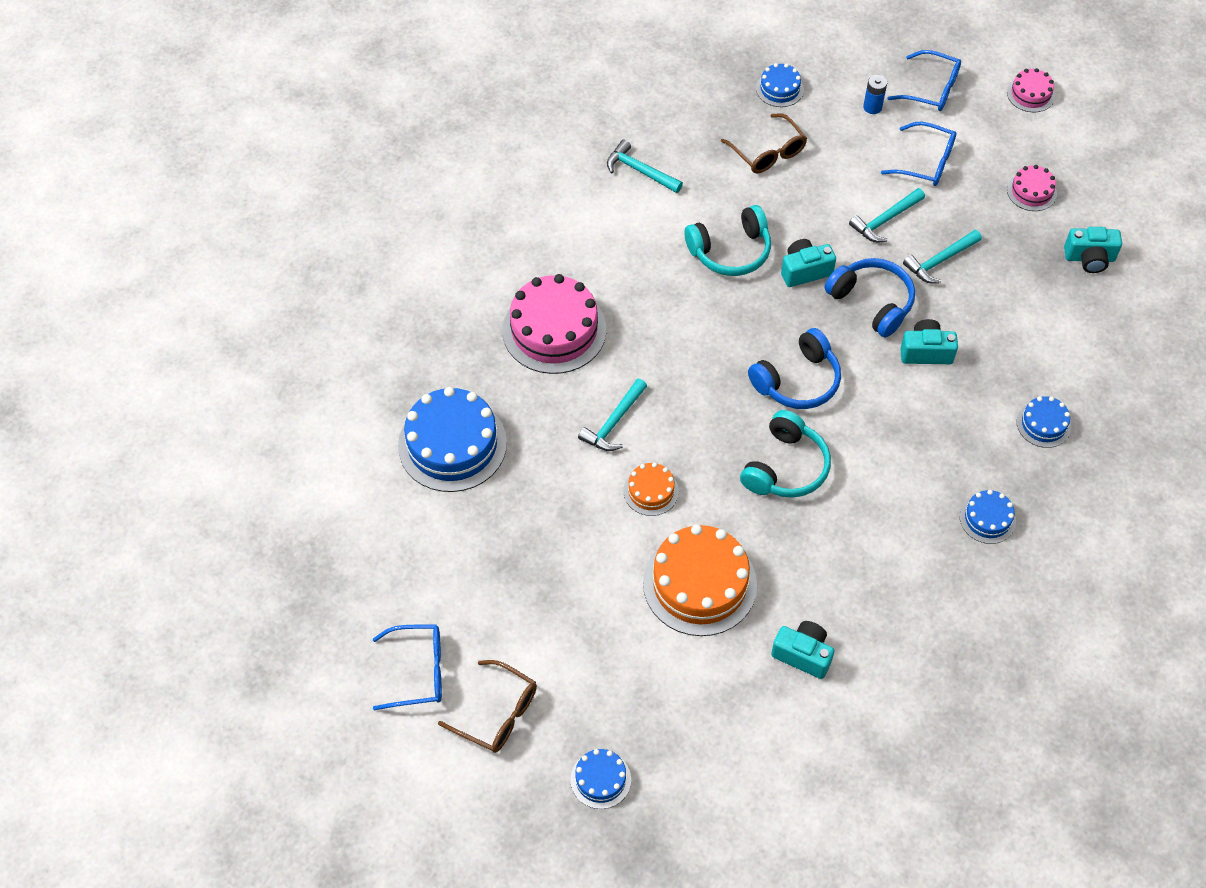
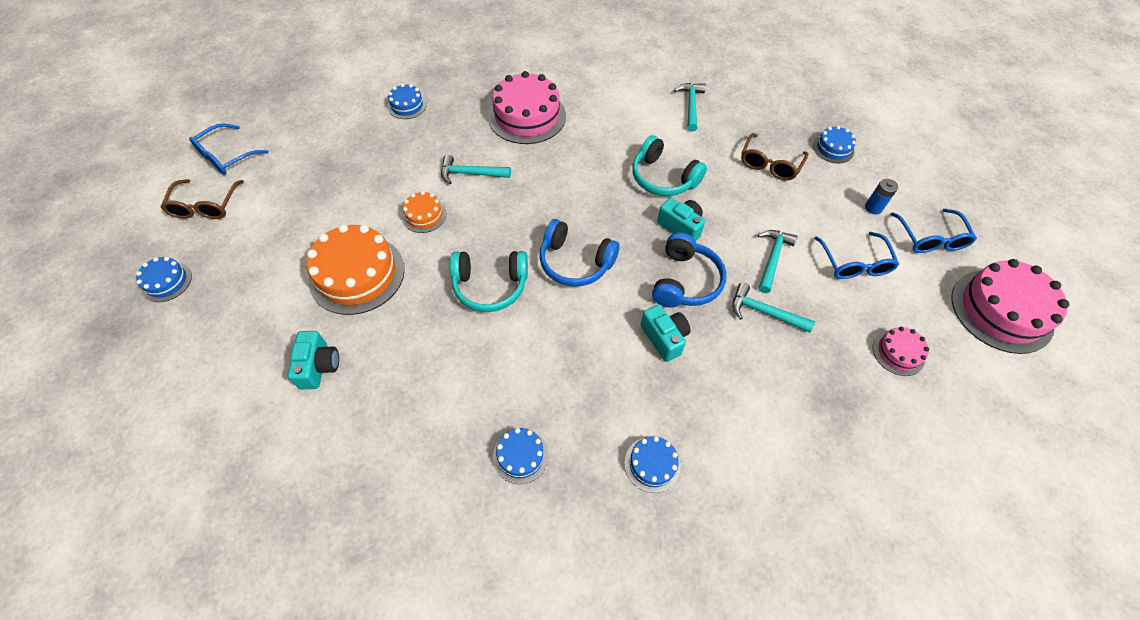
camera: 60 degrees right, 0 degrees up
blue glasses [373,624,442,710] -> blue glasses turned 75 degrees clockwise [189,123,269,174]
blue cake [398,387,507,492] -> blue cake [387,84,427,119], size x0.50
turquoise hammer [849,188,925,242] -> turquoise hammer turned 90 degrees clockwise [758,230,798,293]
pink cake [1007,68,1055,112] -> pink cake [952,259,1069,354], size x1.99
turquoise camera [1064,227,1122,273] -> none

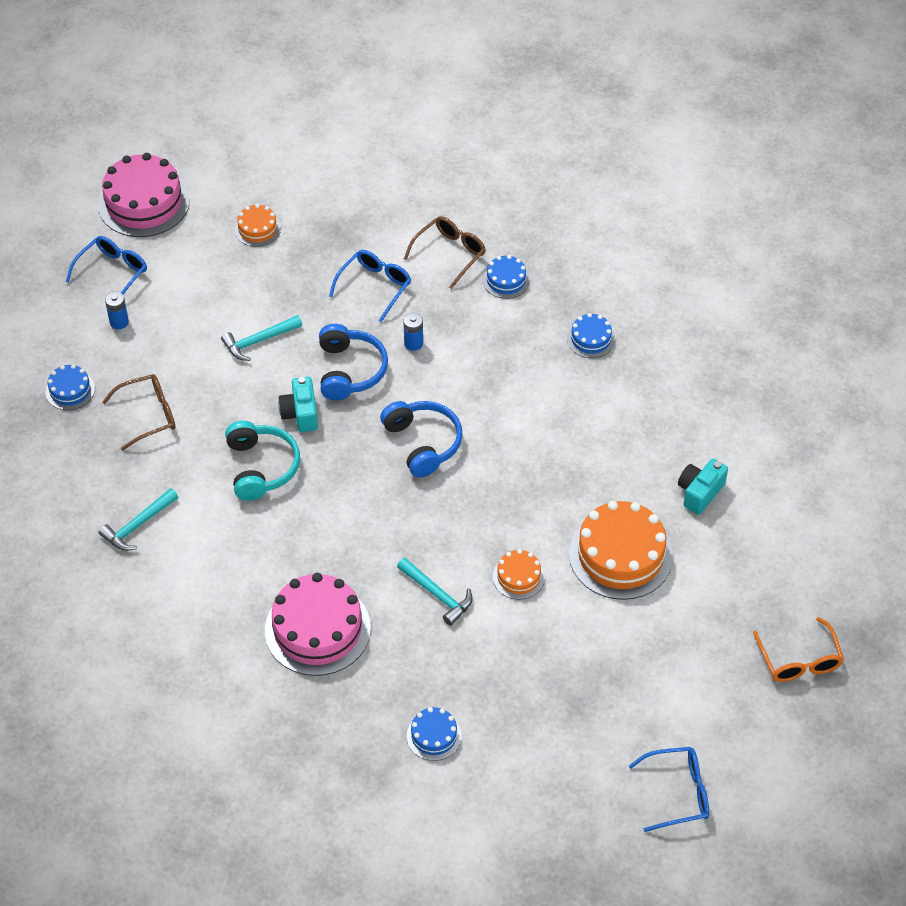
camera: 140 degrees left, 5 degrees down
blue cake [136,257,192,302] -> orange glasses [753,617,844,682]
brown glasses [161,179,244,219] -> brown glasses moved to [404,216,486,289]
turquoise headphones [450,251,528,312] -> none
turquoise camera [641,304,691,362] -> blue battery [404,313,423,351]
blue headphones [652,233,727,308] -> blue headphones turned 120 degrees clockwise [319,324,388,400]
turquoise hammer [732,283,815,333] -> none
blue glasses [815,232,899,279] -> blue glasses moved to [329,250,411,322]
pink cake [873,327,929,376] -> orange cake [234,204,281,247]

